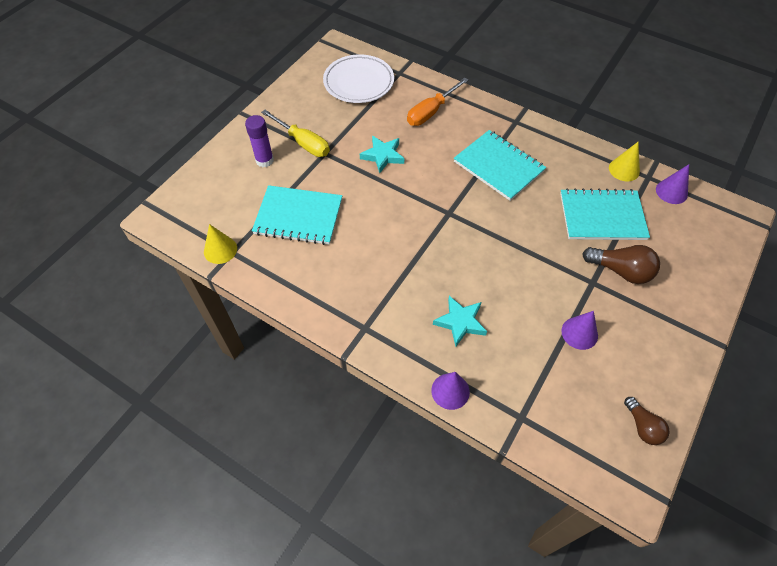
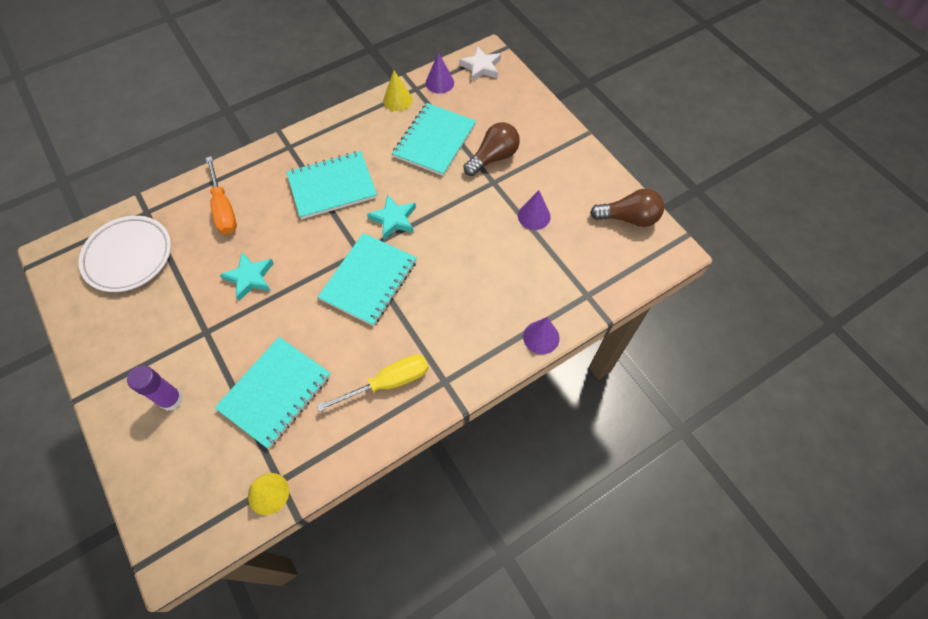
camera: 65 degrees left, 5 degrees up
yellow screwdriver [261,110,330,157] -> yellow screwdriver moved to [317,354,428,412]
turquoise star [433,296,487,346] -> turquoise star moved to [367,194,416,240]
brown light bulb [624,397,670,445] -> brown light bulb [590,189,664,227], size x1.54
none -> turquoise notebook [318,233,417,326]
none -> white star [459,46,501,82]

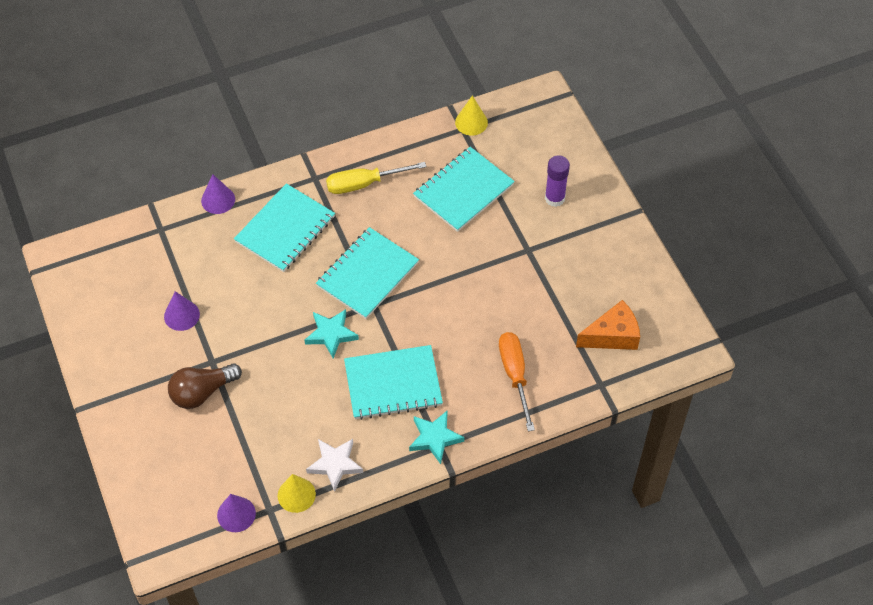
camera: 170 degrees left, 5 degrees down
white plate [78,216,171,292] -> orange cheese [576,300,640,350]
turquoise star [220,252,274,301] -> turquoise star moved to [409,411,464,464]
turquoise notebook [392,103,476,176] -> turquoise notebook moved to [234,184,335,272]
white star [459,46,501,82] -> white star moved to [306,439,363,492]
brown light bulb [590,189,664,227] -> none

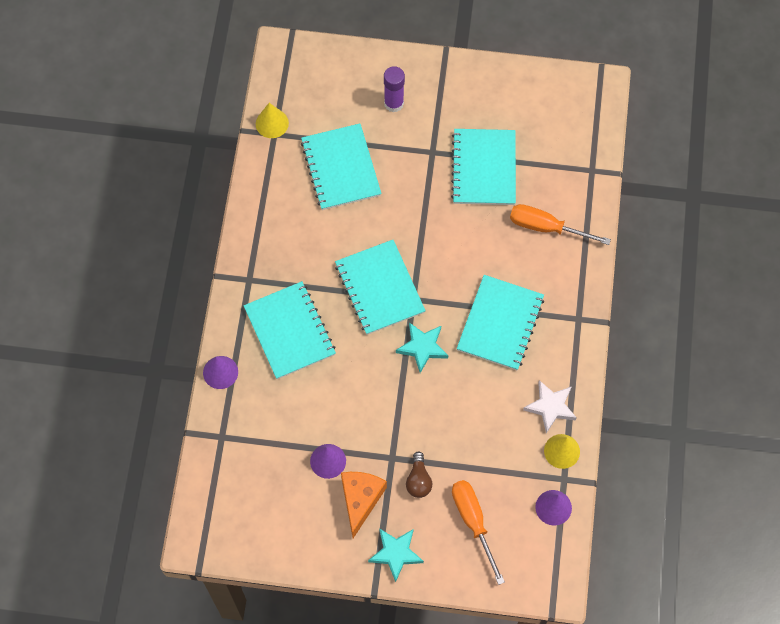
camera: 60 degrees left, 10 degrees up
brown light bulb [168,364,242,409] -> brown light bulb [406,451,432,498], size x0.65
yellow screwdriver [326,162,426,194] -> none
turquoise star [409,411,464,464] -> turquoise star moved to [368,528,424,582]
orange cheese [576,300,640,350] -> orange cheese moved to [341,472,387,538]
none -> turquoise notebook [451,129,516,205]
none -> orange screwdriver [452,480,505,585]

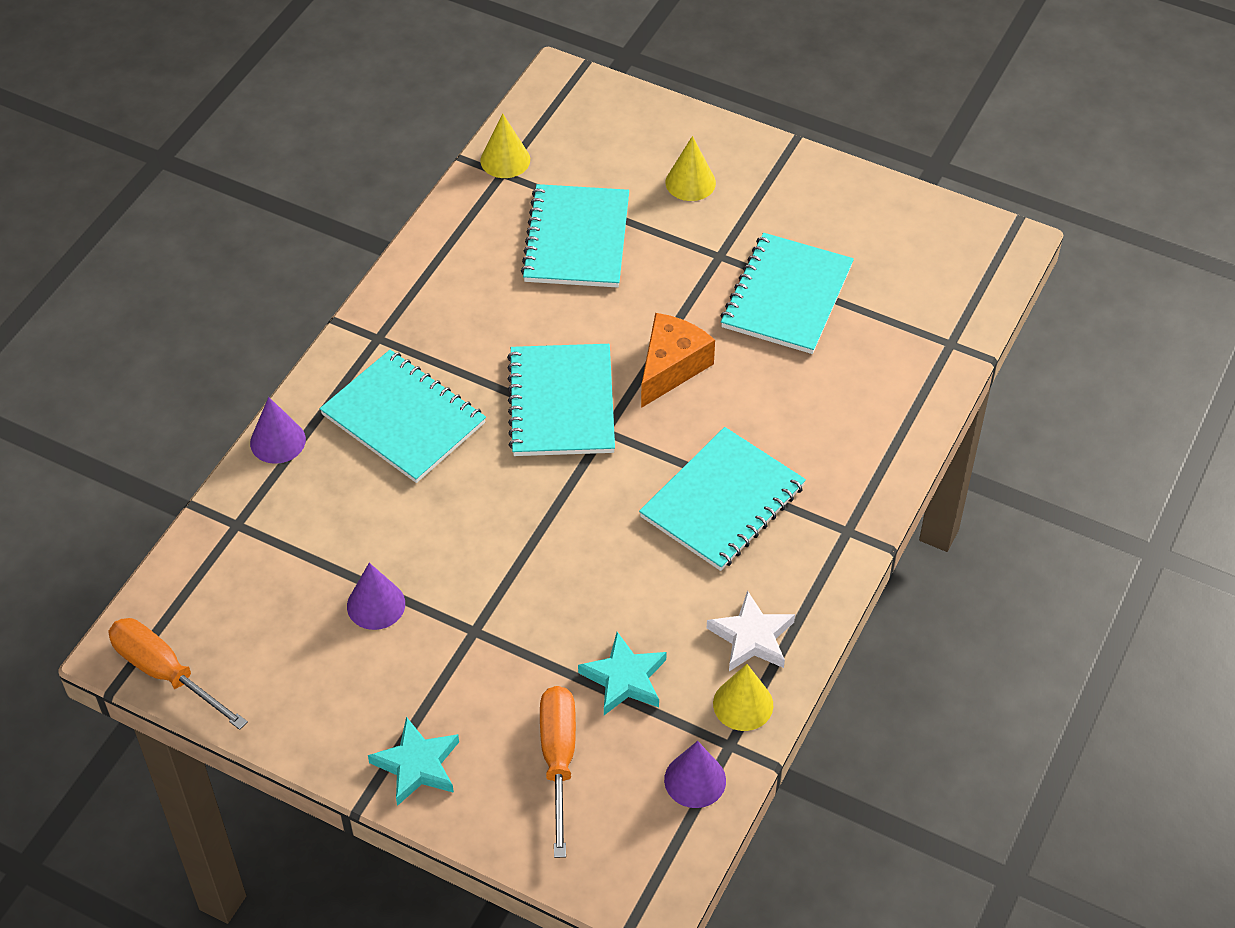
camera: 20 degrees right, 15 degrees down
turquoise notebook [244,281,336,379] -> turquoise notebook turned 45 degrees counterclockwise [320,350,486,483]
orange cheese [341,472,387,538] -> orange cheese moved to [641,313,715,408]
purple glue stick [384,66,405,112] -> yellow cone [665,136,716,201]
turquoise star [396,322,448,373] -> turquoise star moved to [578,632,667,715]
brown light bulb [406,451,432,498] -> none
orange screwdriver [510,204,611,245] -> orange screwdriver moved to [108,618,248,730]

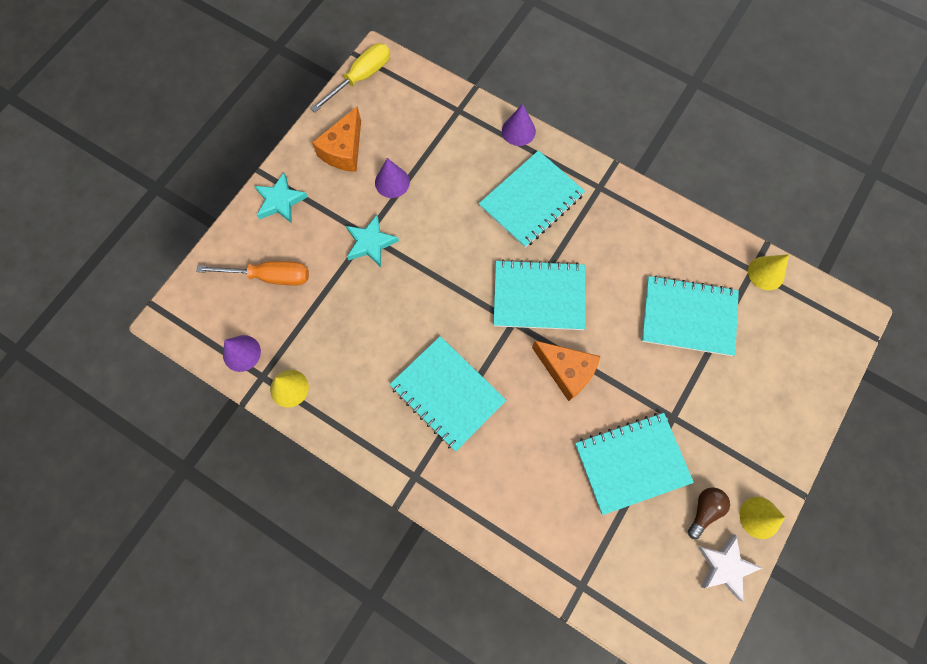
camera: 95 degrees right, 20 degrees up
orange screwdriver [108,618,248,730] -> yellow screwdriver [311,43,390,112]
turquoise star [578,632,667,715] -> turquoise star moved to [346,215,399,267]
yellow cone [665,136,716,201] -> yellow cone moved to [740,497,785,539]
white star [707,590,795,671] -> white star moved to [697,535,762,601]
turquoise notebook [721,233,854,354] -> turquoise notebook turned 45 degrees counterclockwise [575,413,694,515]
none -> orange cheese [312,106,361,172]
none -> brown light bulb [688,487,730,539]

